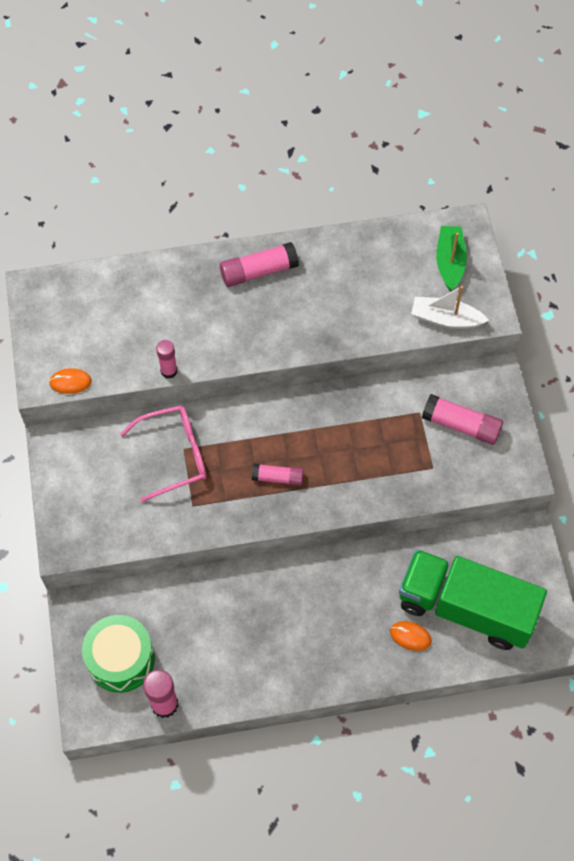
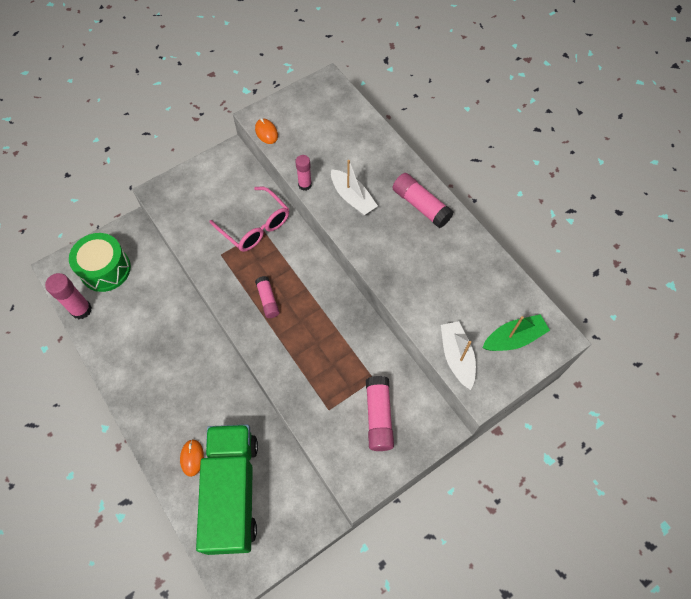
camera: 65 degrees right, 0 degrees up
none -> white boat [331,160,378,216]

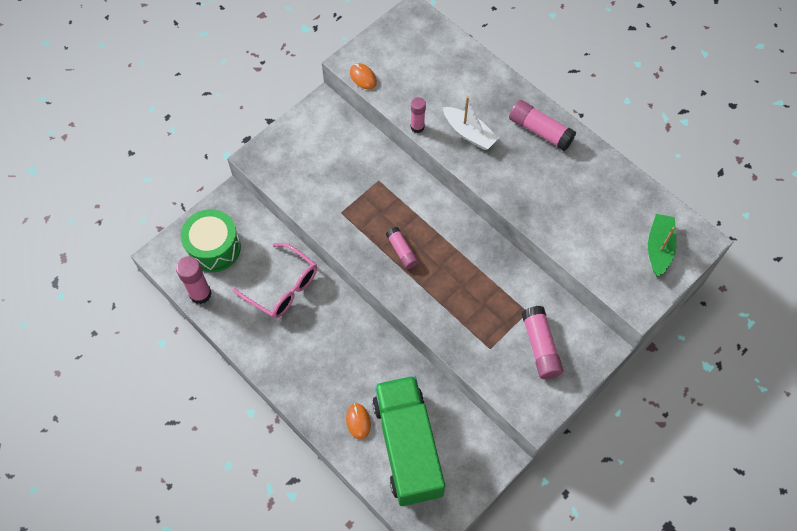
camera: 10 degrees left, 0 degrees up
pink glasses [209,186,289,252] -> pink glasses moved to [232,243,317,319]
white boat [441,321,476,390] -> none
green boat [482,314,550,351] -> green boat turned 45 degrees counterclockwise [648,214,677,277]

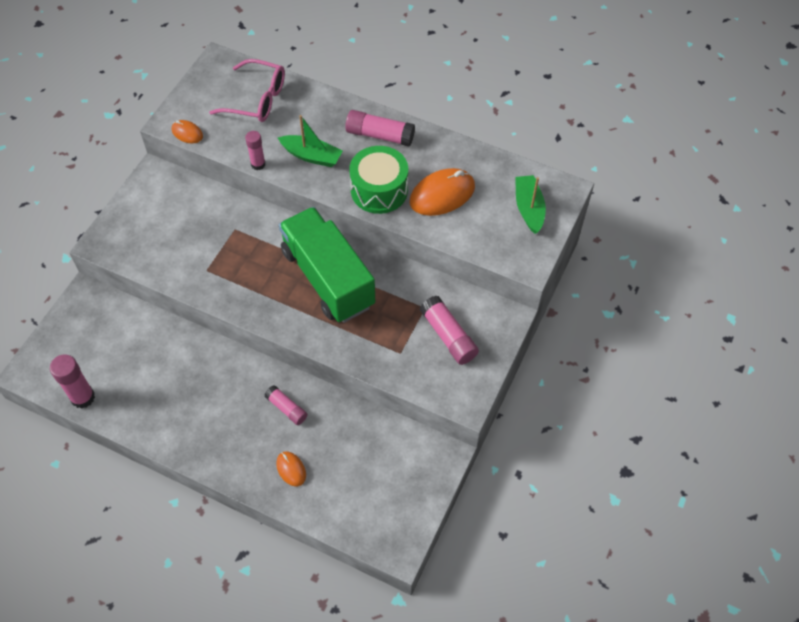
camera: 20 degrees left, 5 degrees down
green drum [181,209,241,272] -> green drum moved to [349,146,408,214]
pink glasses [232,243,317,319] -> pink glasses moved to [209,59,285,122]
green truck [372,376,445,506] -> green truck moved to [279,207,375,323]
pink glue stick [386,227,419,269] -> pink glue stick moved to [264,385,308,425]
white boat [443,96,499,150] -> green boat [278,115,342,167]
none -> orange mouse [410,168,475,216]

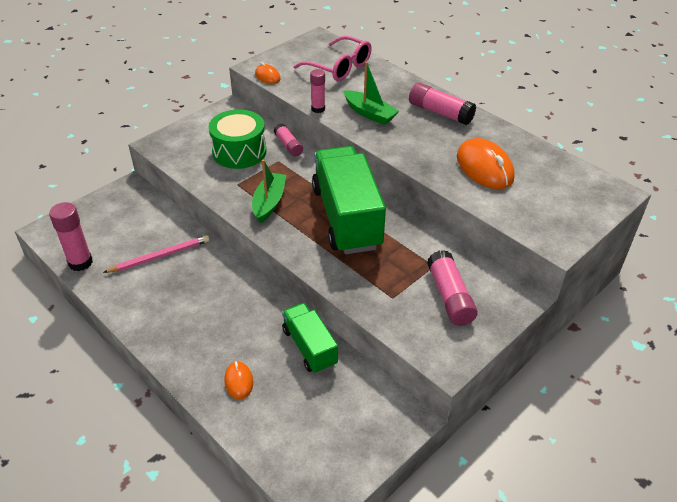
camera: 20 degrees right, 15 degrees down
pink glue stick [264,385,308,425] -> pink glue stick moved to [274,124,303,156]
green drum [349,146,408,214] -> green drum moved to [209,109,266,169]
orange mouse [410,168,475,216] -> orange mouse turned 75 degrees clockwise [457,138,515,189]
green boat [515,175,546,234] -> green boat moved to [252,159,286,223]
none -> pink pencil [103,235,209,273]
none -> green truck [282,303,338,374]

